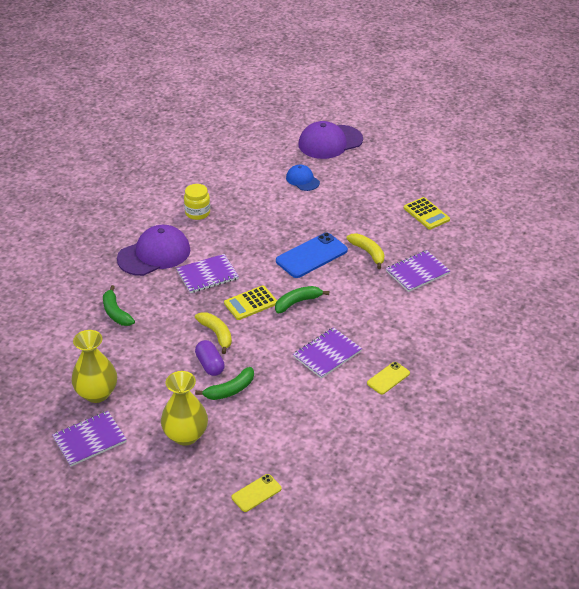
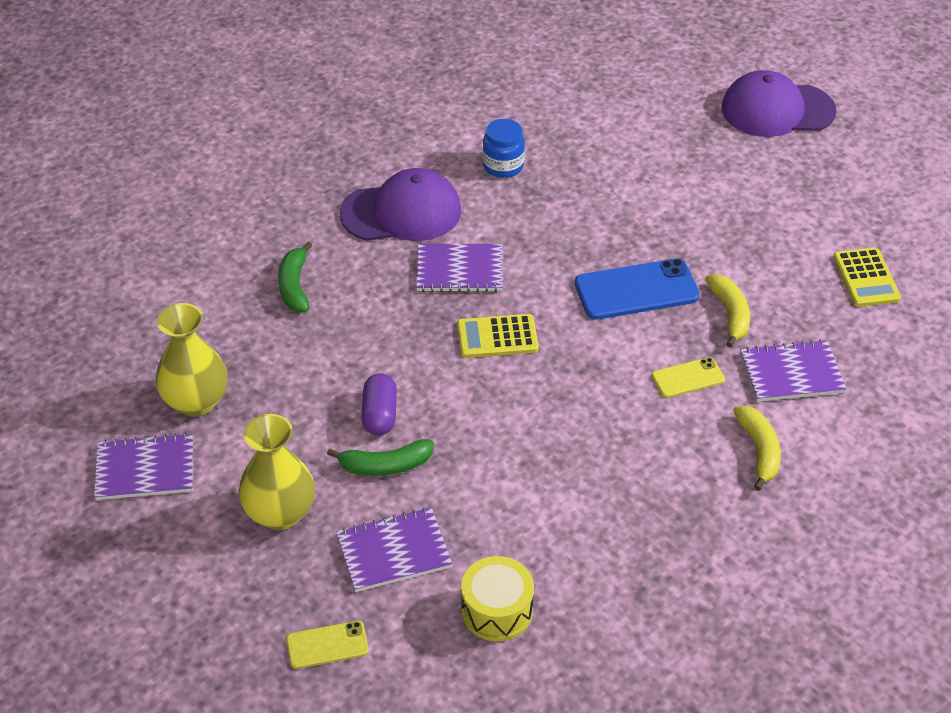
camera: 25 degrees right, 5 degrees up
yellow jar [184,184,210,220] -> blue jar [483,119,525,178]
yellow banana [195,312,232,354] -> yellow banana moved to [733,406,781,491]
green banana [275,286,329,313] -> none
blue cap [286,165,320,191] -> none
purple notebook [293,327,362,379] -> purple notebook moved to [336,507,452,592]
yellow phone [367,362,410,394] -> yellow phone moved to [652,357,725,398]
none -> yellow drum [461,556,534,641]

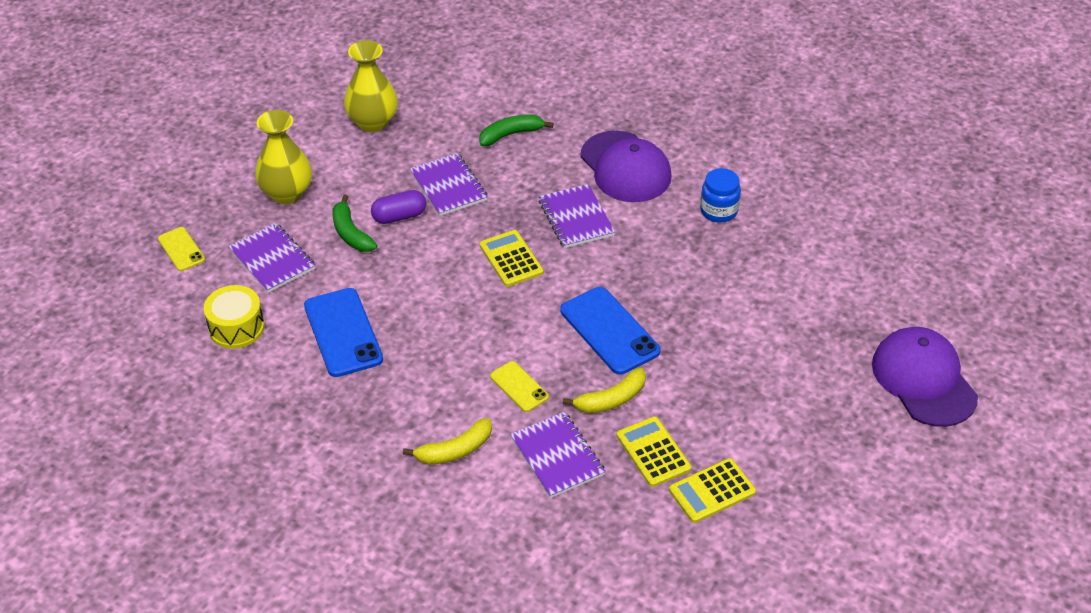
camera: 70 degrees right, 0 degrees up
purple notebook [94,433,193,500] -> purple notebook moved to [410,153,488,216]
none -> blue phone [304,288,383,377]
none -> yellow calculator [616,416,691,487]

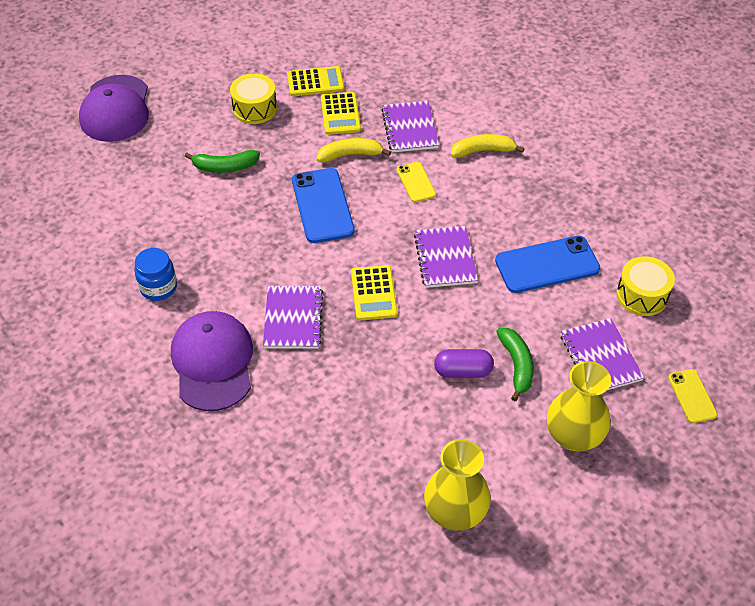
camera: 160 degrees left, 5 degrees up
blue phone [304,288,383,377] -> blue phone turned 75 degrees clockwise [495,236,600,293]
purple notebook [410,153,488,216] -> purple notebook moved to [414,226,478,288]
green banana [479,115,554,146] -> green banana moved to [185,150,260,173]
none -> yellow drum [230,74,277,124]

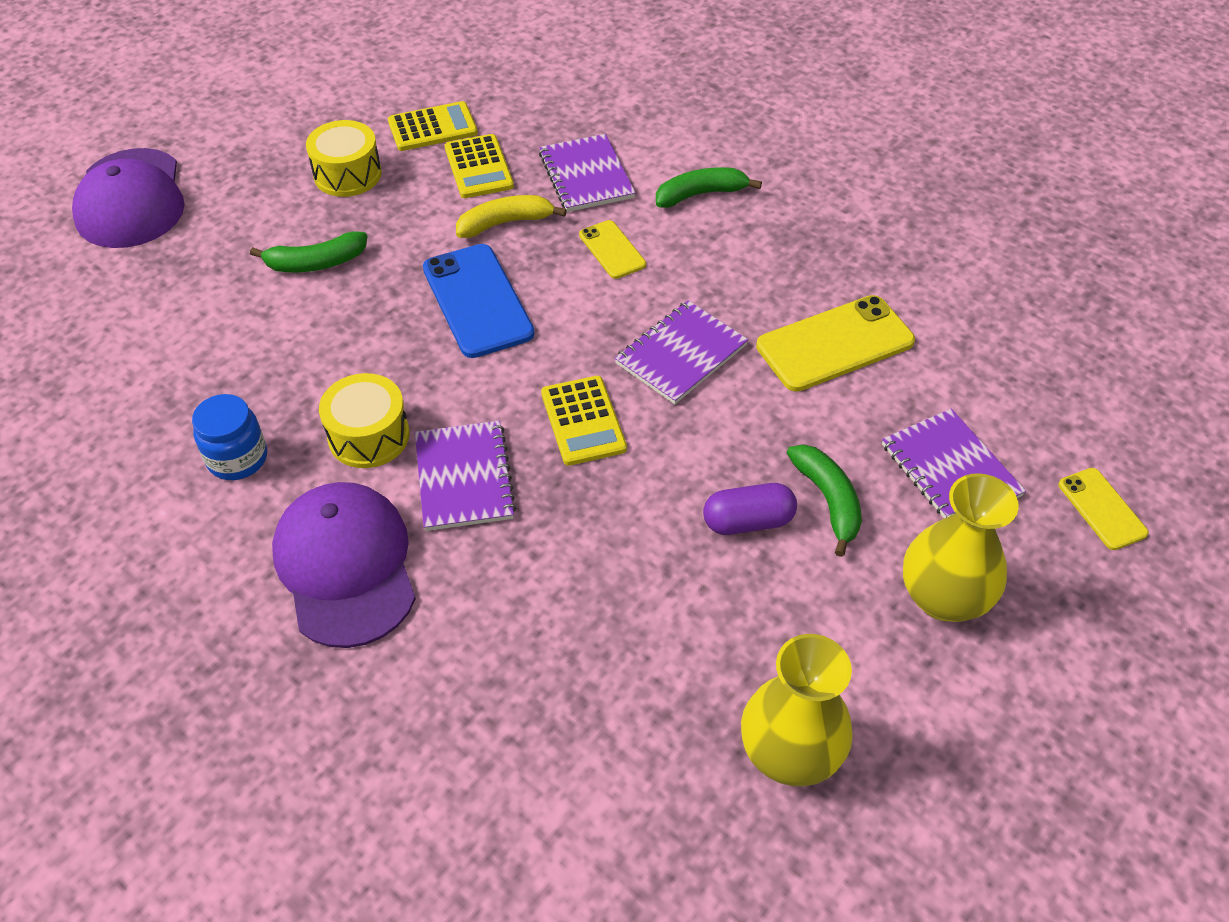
camera: 10 degrees left, 0 degrees up
purple notebook [414,226,478,288] -> purple notebook turned 60 degrees clockwise [615,300,748,404]
yellow banana [451,134,525,158] -> green banana [656,167,762,208]
blue phone [495,236,600,293] -> yellow phone [756,295,915,392]
yellow drum [617,256,675,316] -> yellow drum moved to [319,373,410,468]

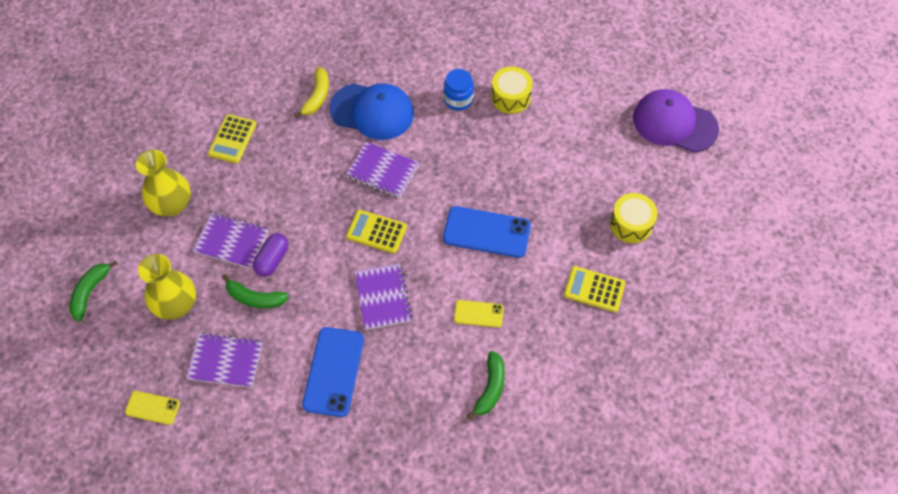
camera: 125 degrees right, 10 degrees up
green banana [250,231,367,272] -> green banana moved to [69,260,117,322]
purple cap [272,482,416,648] -> blue cap [329,83,414,140]
yellow drum [319,373,410,468] -> yellow drum moved to [491,66,533,114]
yellow calculator [388,101,478,151] -> yellow calculator moved to [208,114,257,163]
yellow banana [456,195,567,238] -> yellow banana moved to [294,67,329,118]
purple notebook [539,134,635,212] -> purple notebook moved to [193,213,268,269]
yellow phone [756,295,915,392] -> blue phone [302,327,364,417]

